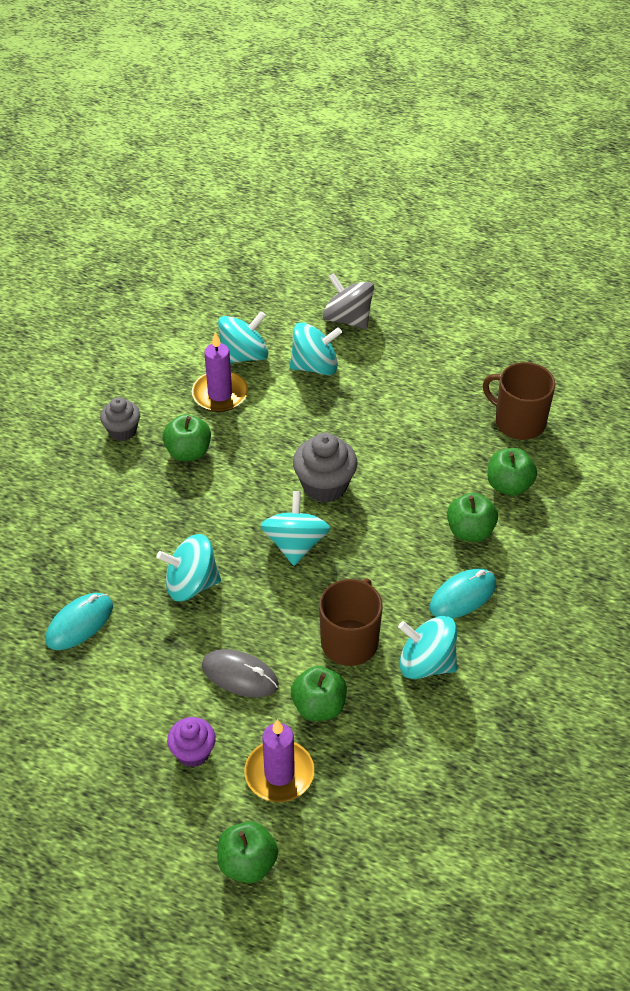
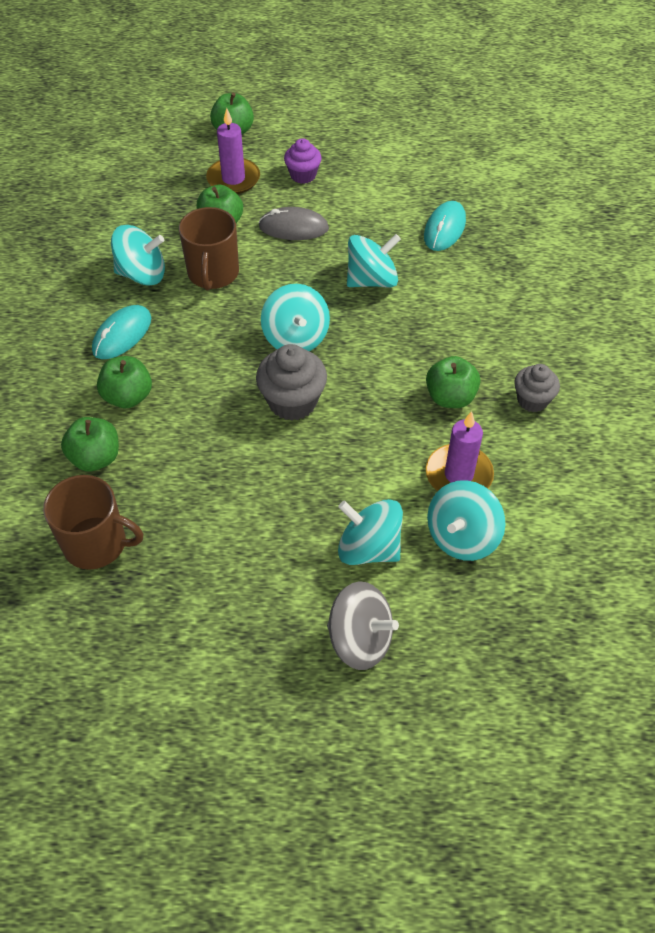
camera: 160 degrees right, 5 degrees up
turquoise spinning top [290,322,342,375] -> turquoise spinning top turned 60 degrees clockwise [338,499,403,565]

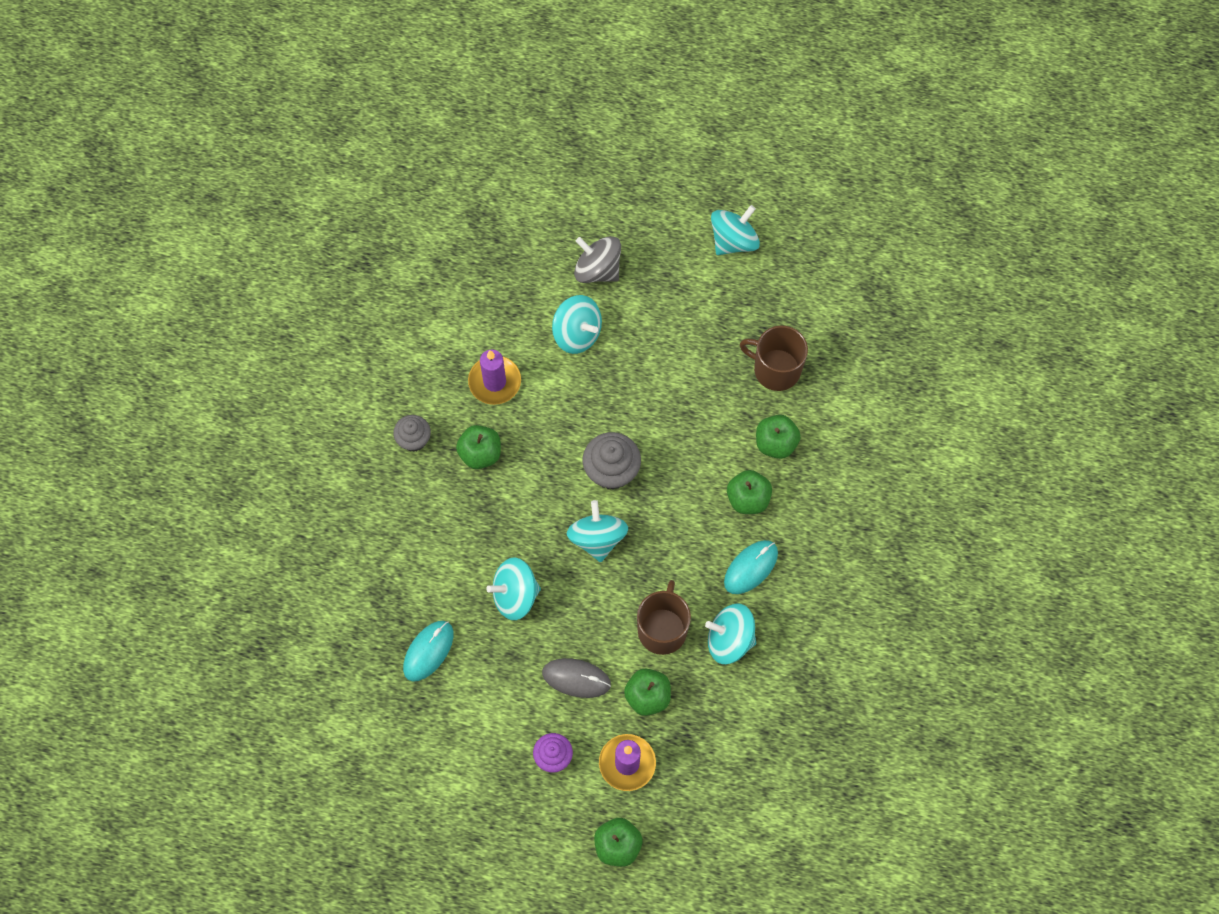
camera: 170 degrees left, 15 degrees up
turquoise spinning top [427,480,506,561] -> turquoise spinning top moved to [711,205,760,255]

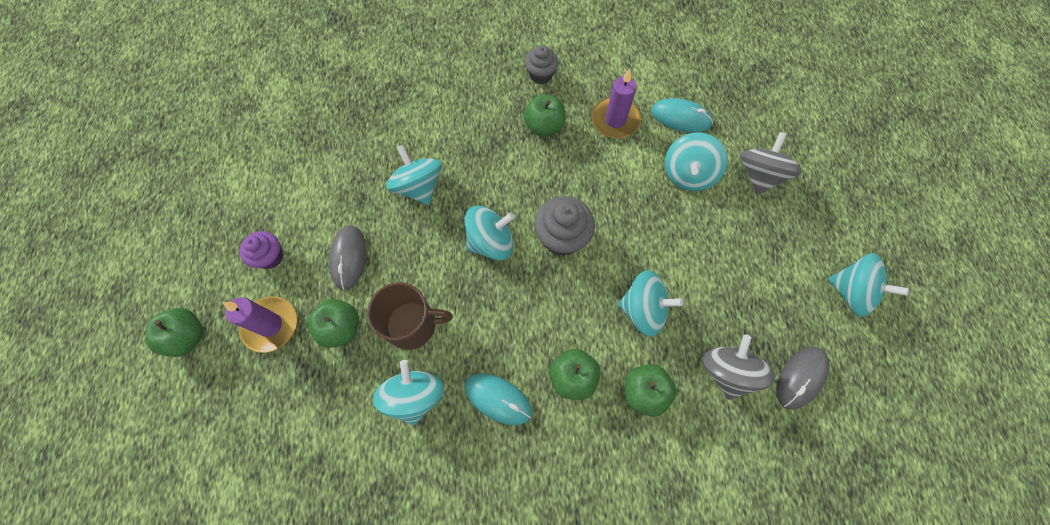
camera: 75 degrees right, 0 degrees up
turquoise mouse [403,621,453,682] -> turquoise mouse moved to [651,98,713,133]
brown mug [740,325,808,391] -> grey spinning top [702,335,775,400]
none -> turquoise spinning top [618,270,684,337]
none -> grey mouse [776,347,830,410]

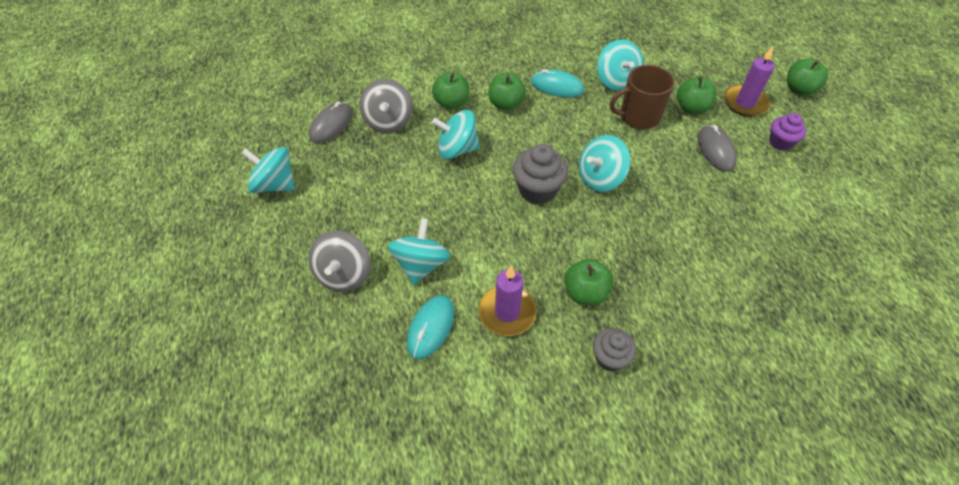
camera: 170 degrees right, 15 degrees down
turquoise spinning top [386,145,442,205] -> none
turquoise mouse [651,98,713,133] -> turquoise mouse turned 75 degrees counterclockwise [407,295,454,359]

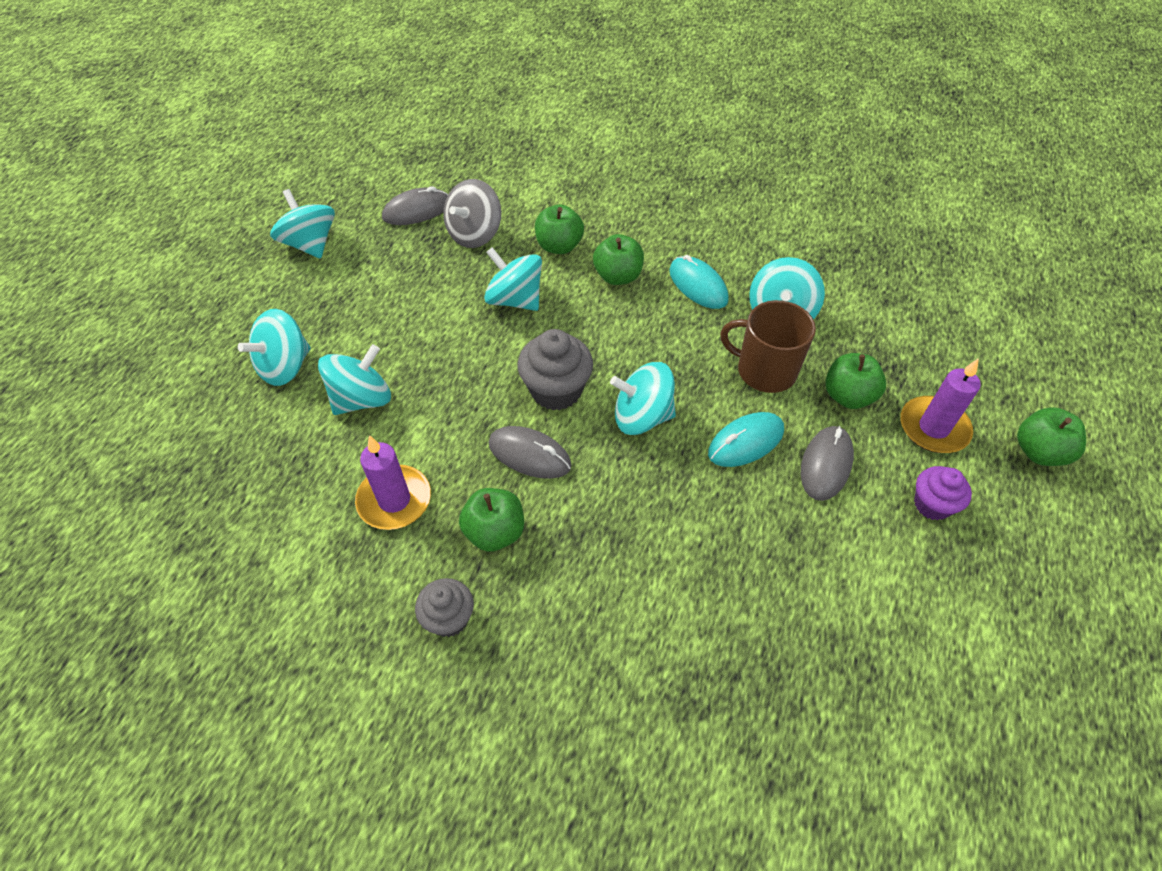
camera: 35 degrees right, 0 degrees up
grey spinning top [308,231,371,292] -> turquoise spinning top [238,309,311,386]
turquoise mouse [407,295,454,359] -> turquoise mouse moved to [708,412,784,467]
none -> grey mouse [489,426,572,479]

